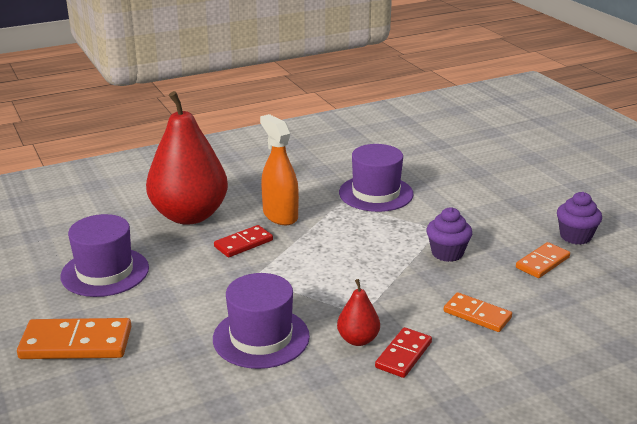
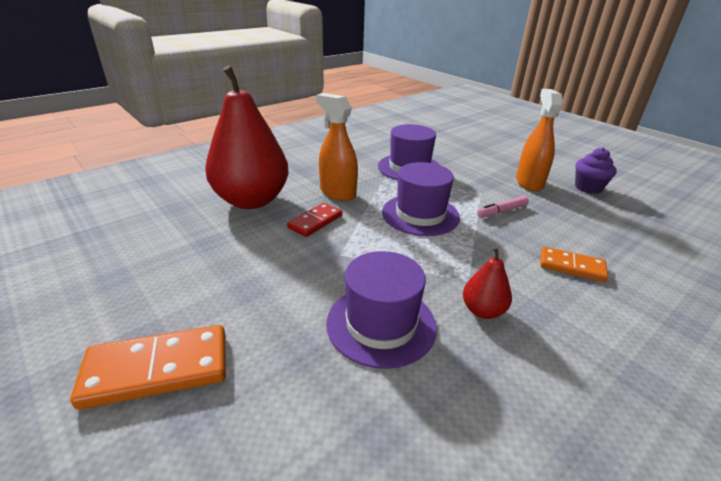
camera: 15 degrees left, 5 degrees up
purple hat [60,214,149,297] -> purple hat moved to [382,162,460,236]
red domino [375,327,432,378] -> none
purple cupcake [426,207,472,262] -> pink marker [477,196,529,218]
orange domino [516,242,570,278] -> none
none -> orange spray bottle [516,89,563,191]

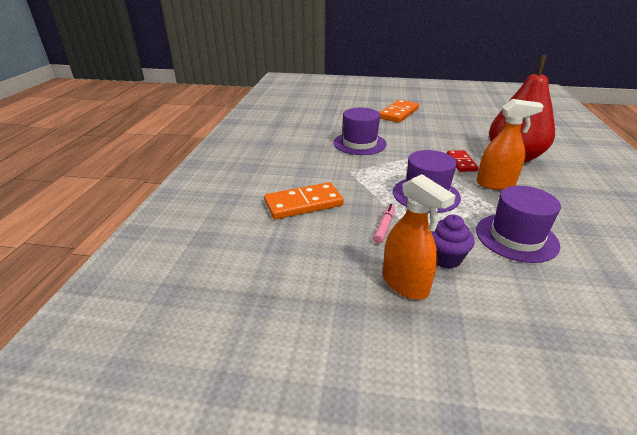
camera: 140 degrees right, 0 degrees up
red pear [463,247,512,319] -> none
orange domino [540,247,608,282] -> orange domino [264,182,344,219], size x1.60
purple cupcake [575,147,617,194] -> purple cupcake moved to [431,215,475,269]

